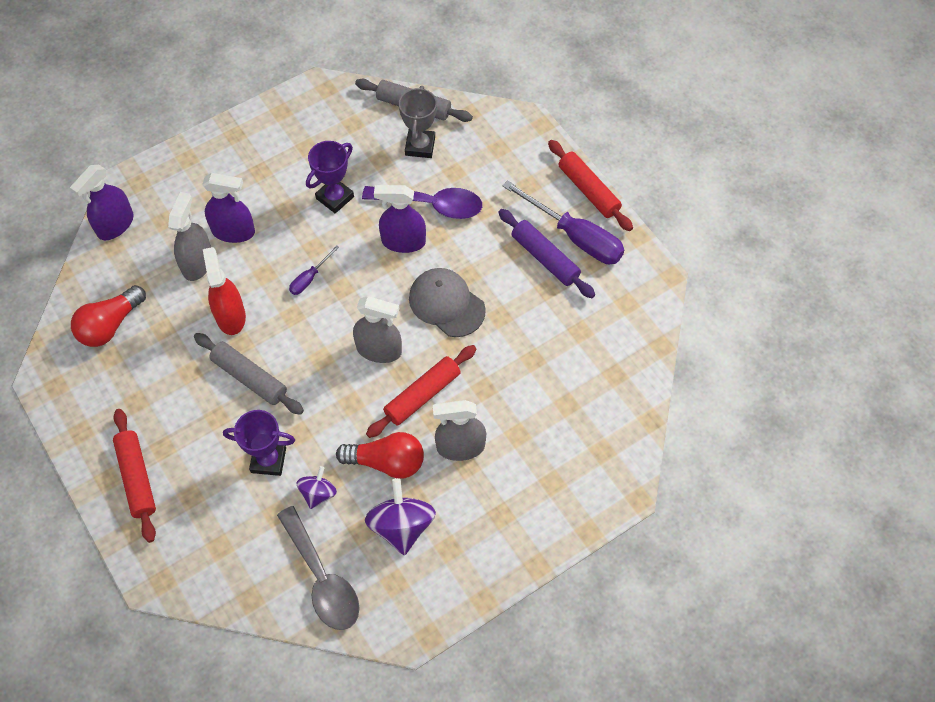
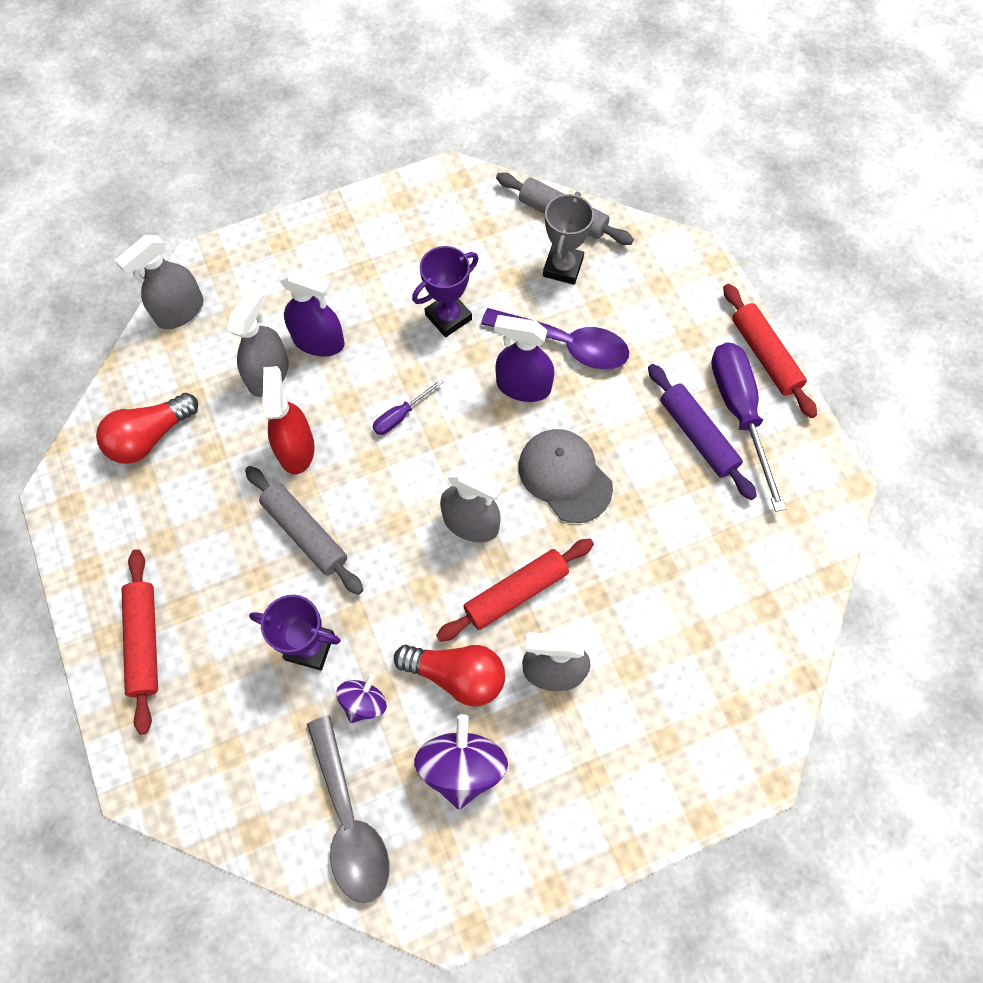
camera: 10 degrees right, 5 degrees up
purple spray bottle [70,165,134,240] -> grey spray bottle [115,235,204,329]
purple screwdriver [502,180,624,264] -> purple screwdriver turned 150 degrees counterclockwise [711,342,786,512]

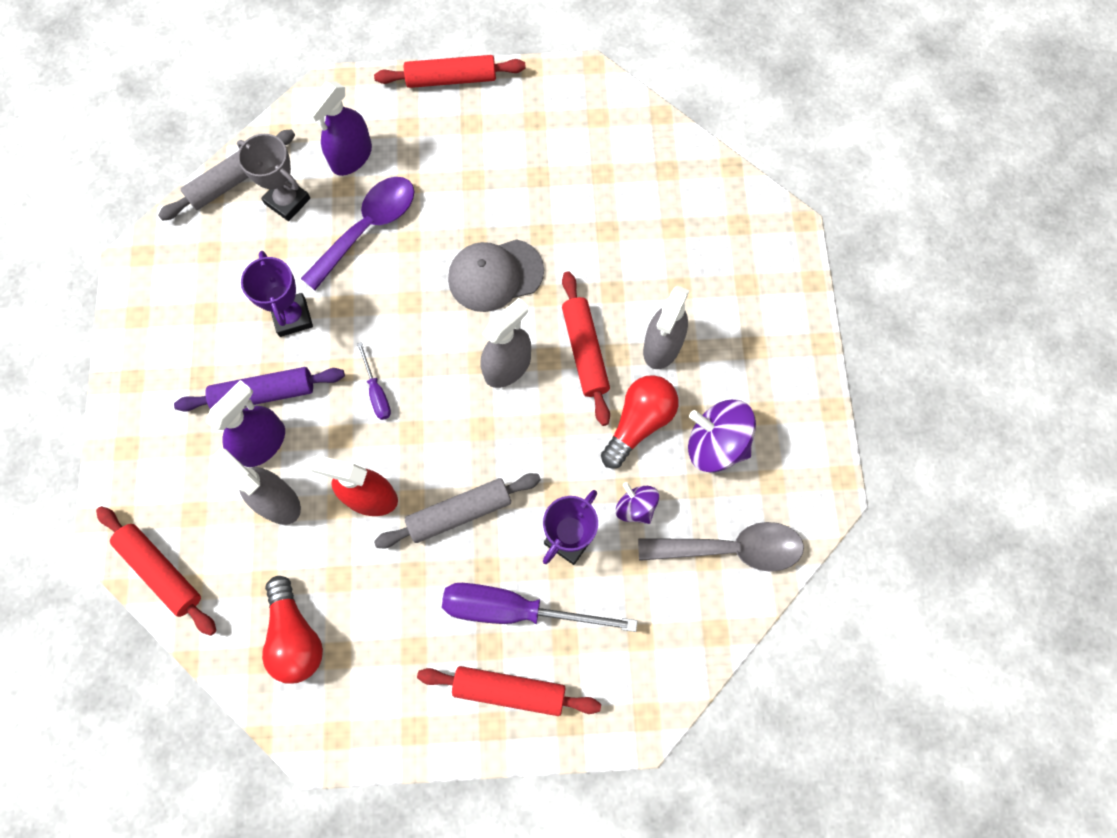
camera: 70 degrees left, 5 degrees up
grey spray bottle [115,235,204,329] -> red rolling pin [96,506,216,636]
purple spray bottle [494,315,554,402] -> purple spray bottle moved to [304,81,372,176]
purple rolling pin [648,364,757,500] -> purple rolling pin moved to [174,367,345,412]
purple screwdriver [711,342,786,512] -> purple screwdriver moved to [442,583,637,632]

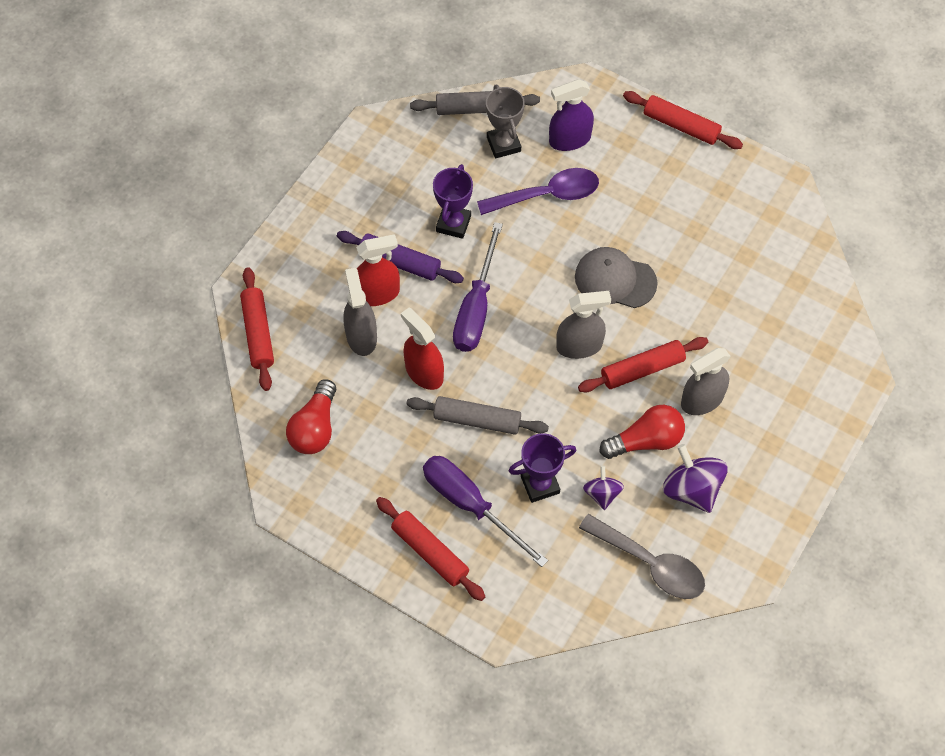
camera: 35 degrees right, 10 degrees down
purple spray bottle [206,380,285,467] -> red spray bottle [356,234,400,306]
purple screwdriver [357,342,391,420] -> purple screwdriver [453,222,503,352], size x2.11
red rolling pin [562,271,610,426] -> red rolling pin turned 45 degrees clockwise [578,337,708,392]

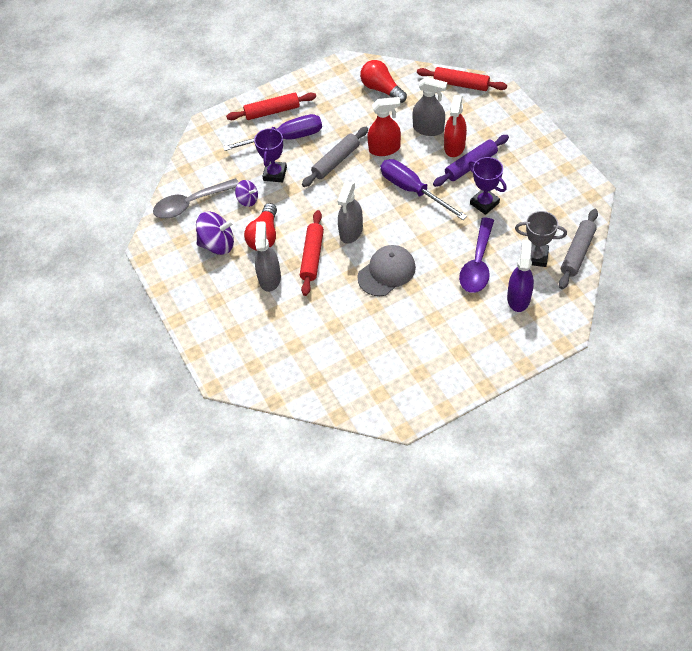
camera: 125 degrees right, 5 degrees down
red rolling pin [623,91,743,149] -> none

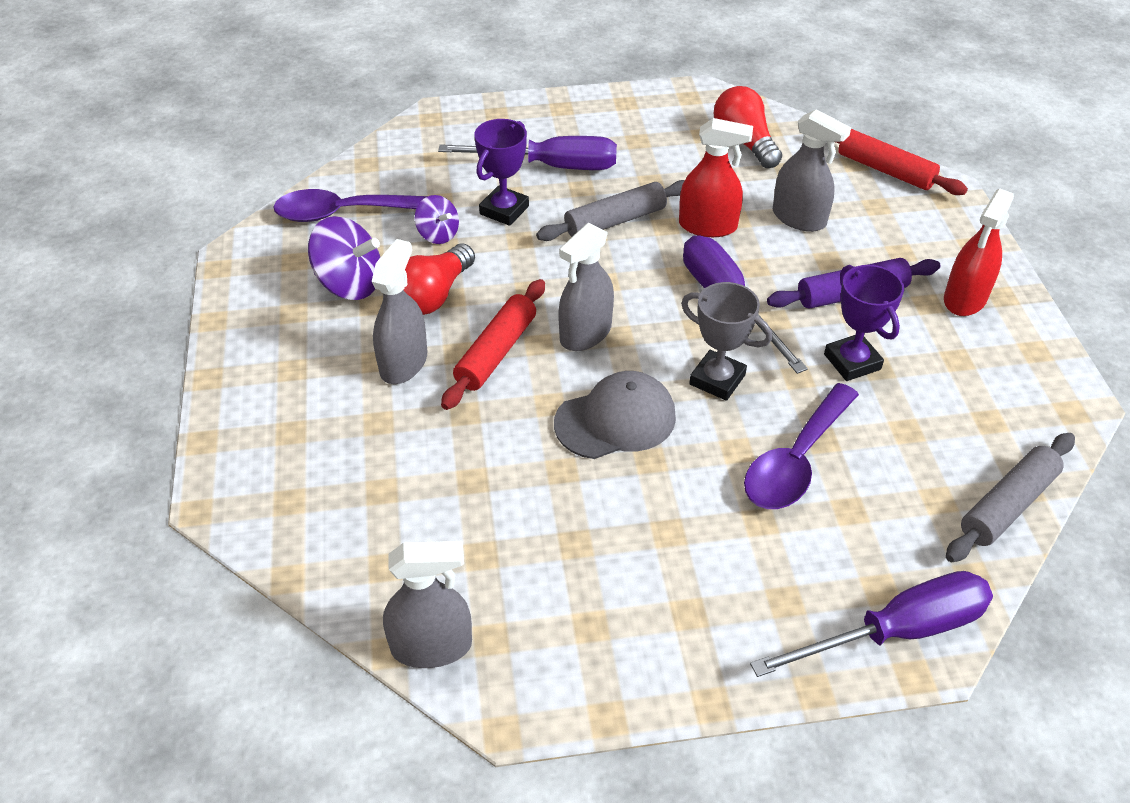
camera: 15 degrees right, 10 degrees down
grey spoon [153,178,239,219] -> purple spoon [273,189,428,222]
red rolling pin [226,92,316,120] -> none
red spray bottle [444,95,467,157] -> red spray bottle moved to [944,189,1014,316]
purple spray bottle [507,240,534,312] -> none
grey trophy [515,211,567,267] -> grey trophy moved to [681,282,772,401]
none -> grey spray bottle [383,541,472,668]
none -> purple screwdriver [750,571,993,677]

